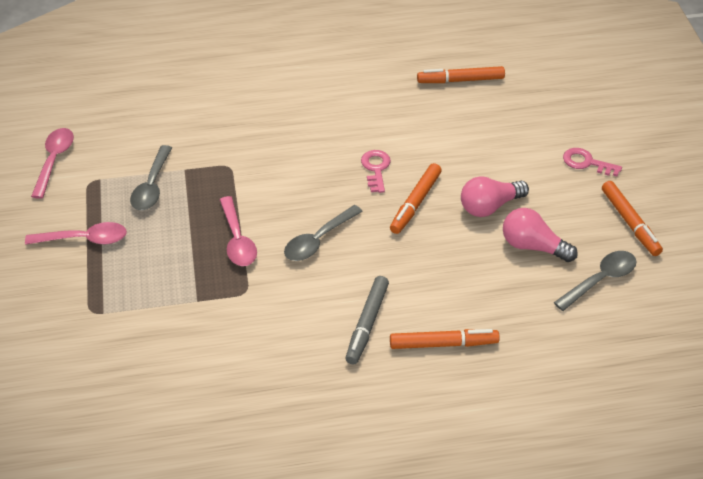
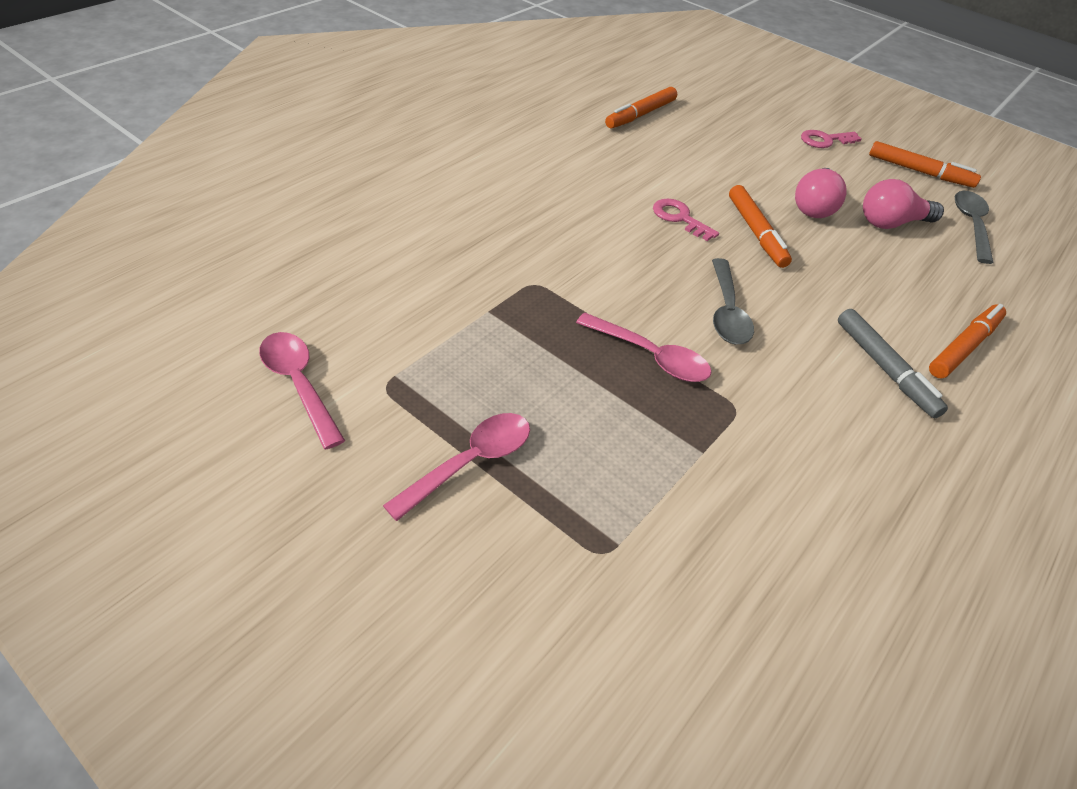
camera: 45 degrees left, 0 degrees up
grey spoon [130,145,172,210] -> none

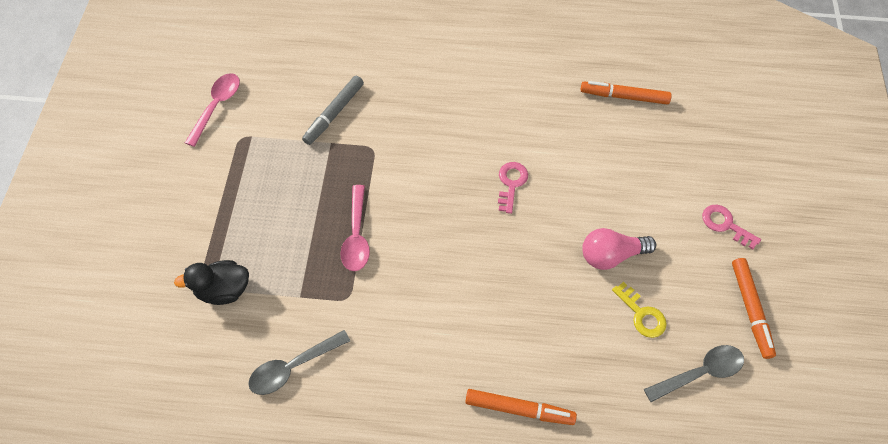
camera: 60 degrees right, 15 degrees up
pink spoon [383,413,530,521] -> none
grey spoon [712,258,754,344] -> grey spoon moved to [248,330,350,395]
orange marker [729,185,792,268] -> none
grey marker [838,309,948,418] -> grey marker moved to [302,76,364,145]
pink light bulb [863,179,944,229] -> yellow key [612,282,667,338]
none -> black duck [174,260,249,305]

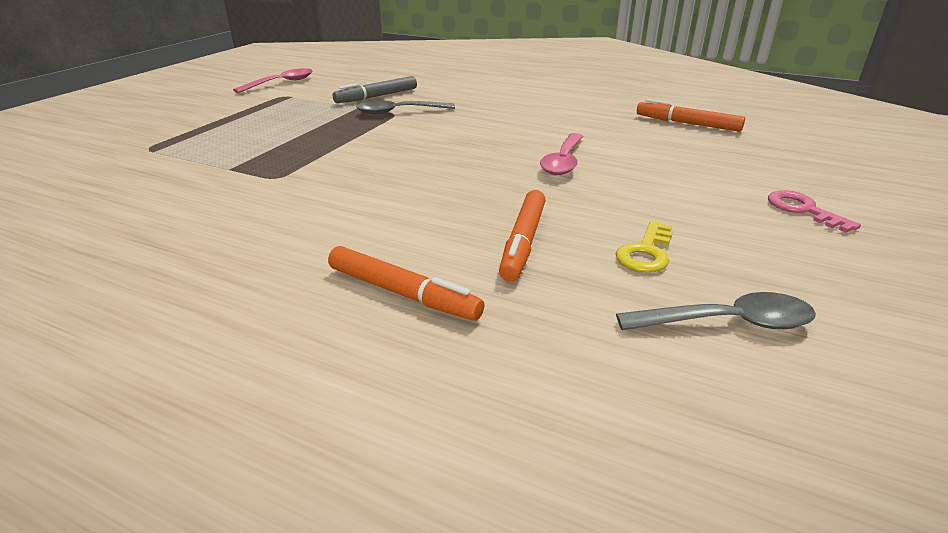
camera: 20 degrees right, 30 degrees down
black duck [174,260,249,305] -> none
grey spoon [248,330,350,395] -> grey spoon moved to [356,101,455,115]
pink spoon [340,185,370,271] -> pink spoon moved to [540,133,584,175]
pink key [498,162,528,214] -> none
pink light bulb [582,228,656,270] -> none
yellow key [612,282,667,338] -> yellow key turned 45 degrees clockwise [616,221,673,273]
orange marker [732,258,776,359] -> orange marker moved to [499,190,546,282]

